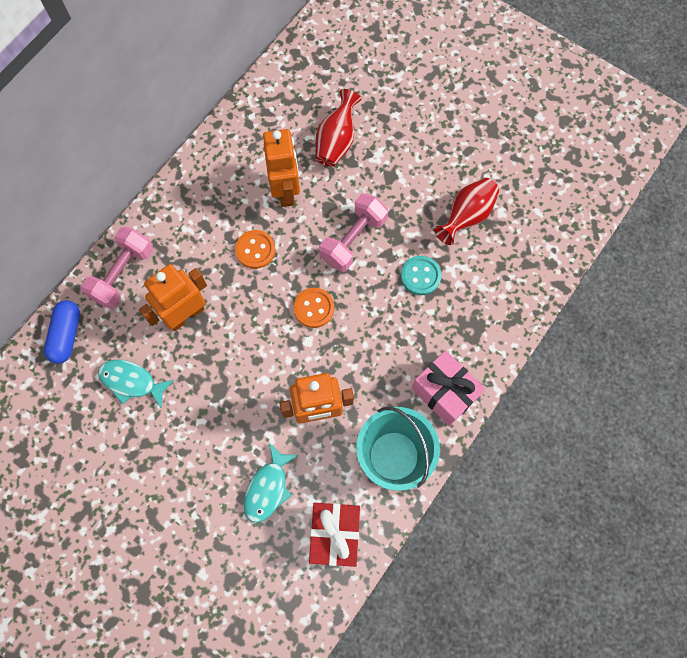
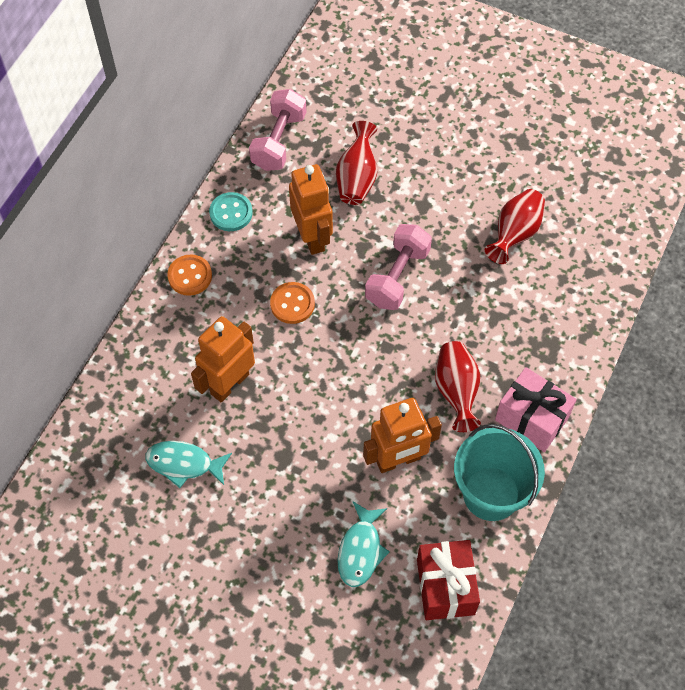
camera: 10 degrees left, 10 degrees down
blue capsule [44,300,80,364] -> none
pink dumbbell [81,226,153,309] -> pink dumbbell moved to [249,89,306,171]
orange button [294,288,334,328] -> orange button moved to [167,255,212,296]
turquoise button [401,256,441,295] -> turquoise button moved to [209,192,252,231]
none -> red vase [435,341,481,432]

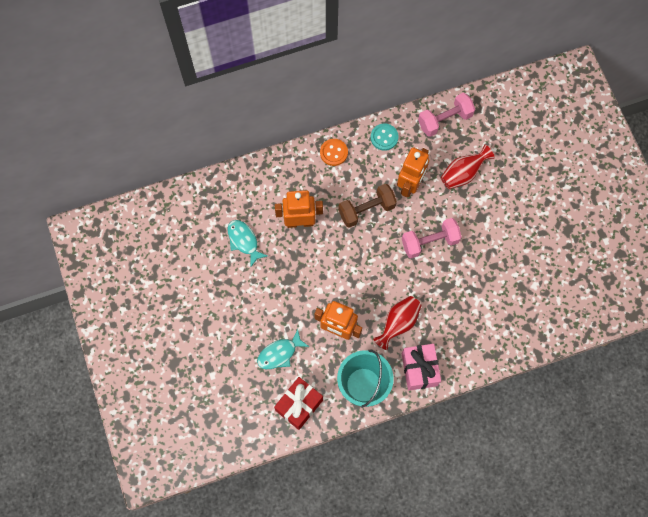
camera: 45 degrees right, 10 degrees up
orange button [270,282,315,324] -> brown dumbbell [338,184,397,228]
red vase [485,189,545,264] -> none

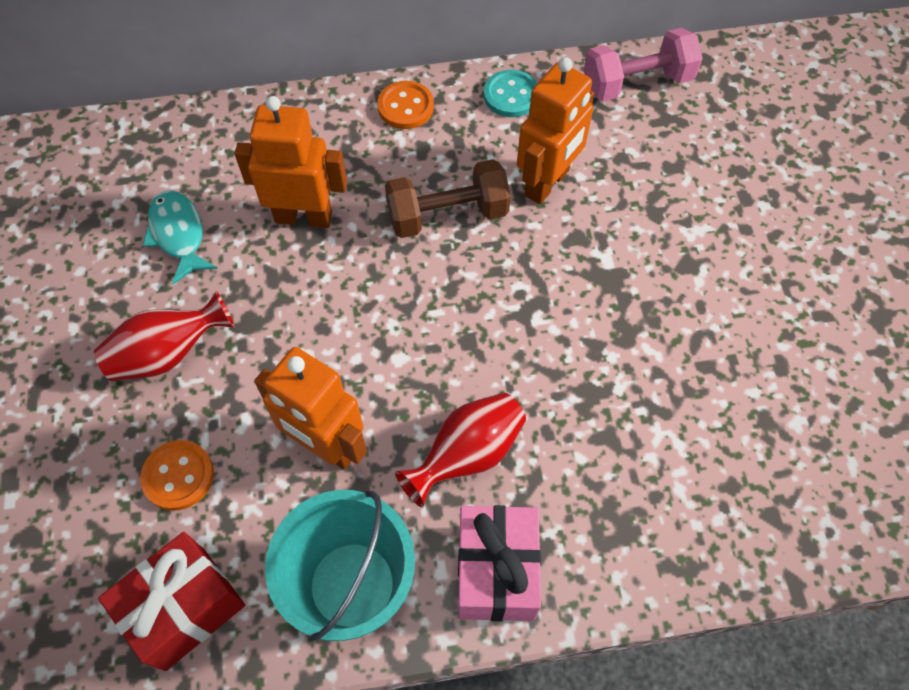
camera: 10 degrees right, 10 degrees down
turquoise fish [257,329,309,369] -> orange button [140,440,214,511]
pink dumbbell [402,218,462,258] -> none
red vase [441,145,495,189] -> red vase moved to [94,291,234,381]

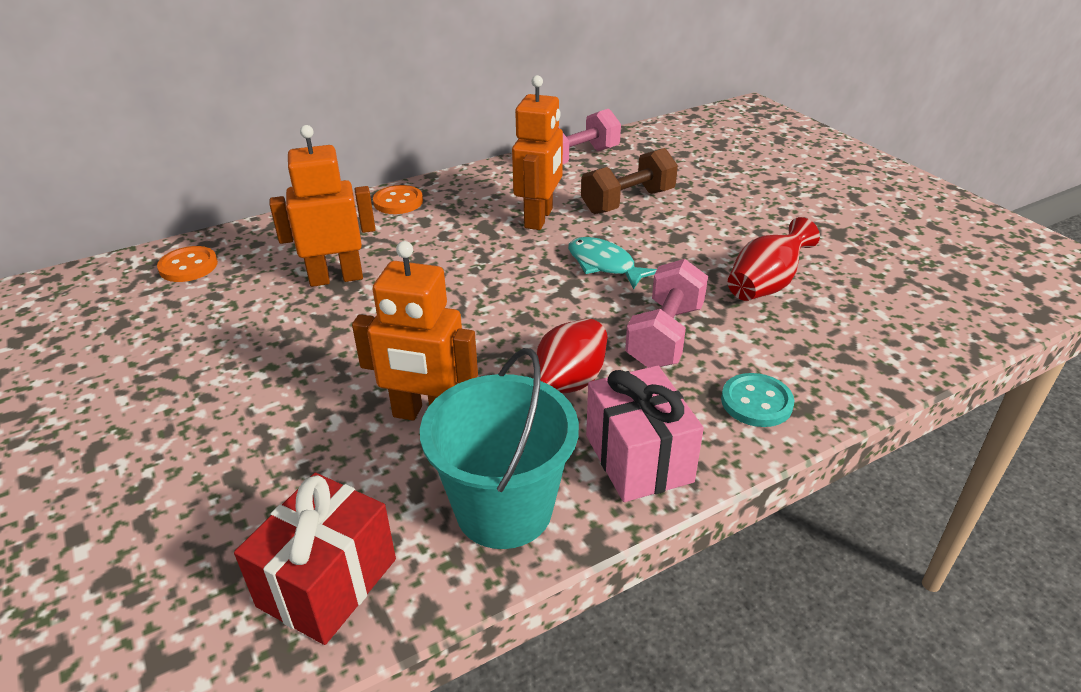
camera: 20 degrees left, 25 degrees down
red vase [94,291,234,381] -> red vase moved to [728,217,820,301]
orange button [140,440,214,511] -> orange button moved to [157,246,218,282]
turquoise fish [143,190,218,285] -> turquoise fish moved to [568,237,657,289]
brown dumbbell [385,159,511,238] -> brown dumbbell moved to [581,148,678,214]
turquoise button [484,70,537,117] -> turquoise button moved to [721,373,795,427]
none -> pink dumbbell [625,259,708,368]

